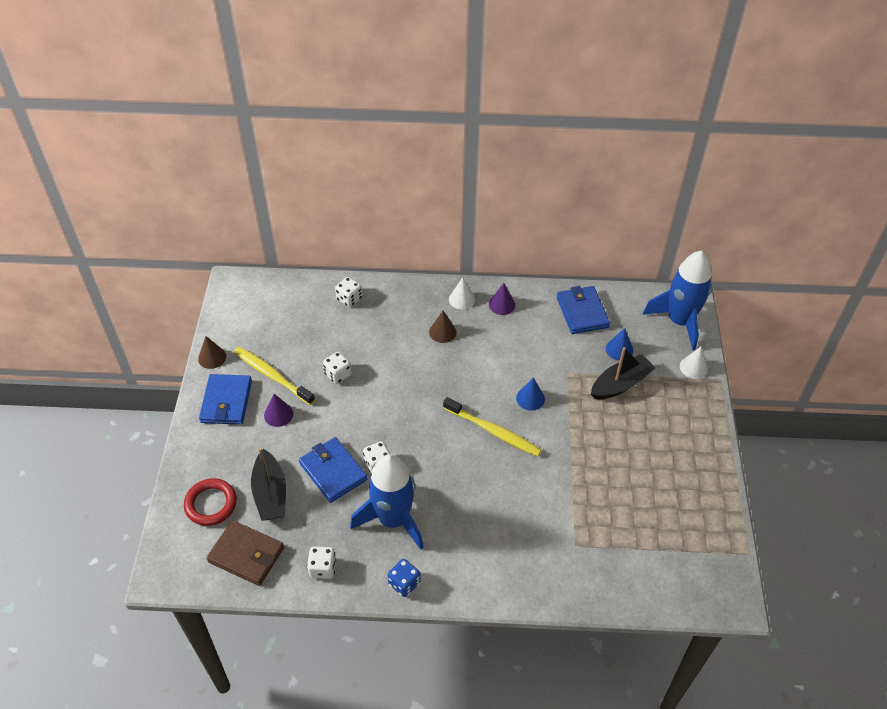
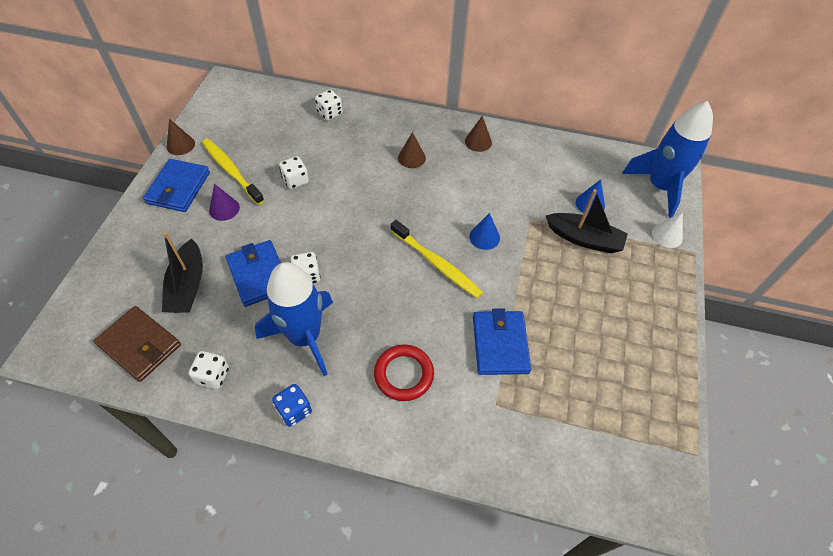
camera: 10 degrees right, 5 degrees up
red ring [184,478,237,526] -> red ring moved to [374,345,434,401]
white cone [449,277,475,310] -> none
purple cone [489,283,515,315] -> brown cone [465,116,492,152]
blue wallet [557,286,610,334] -> blue wallet moved to [473,309,531,375]
black boat [591,347,656,399] -> black boat turned 45 degrees clockwise [546,189,628,254]

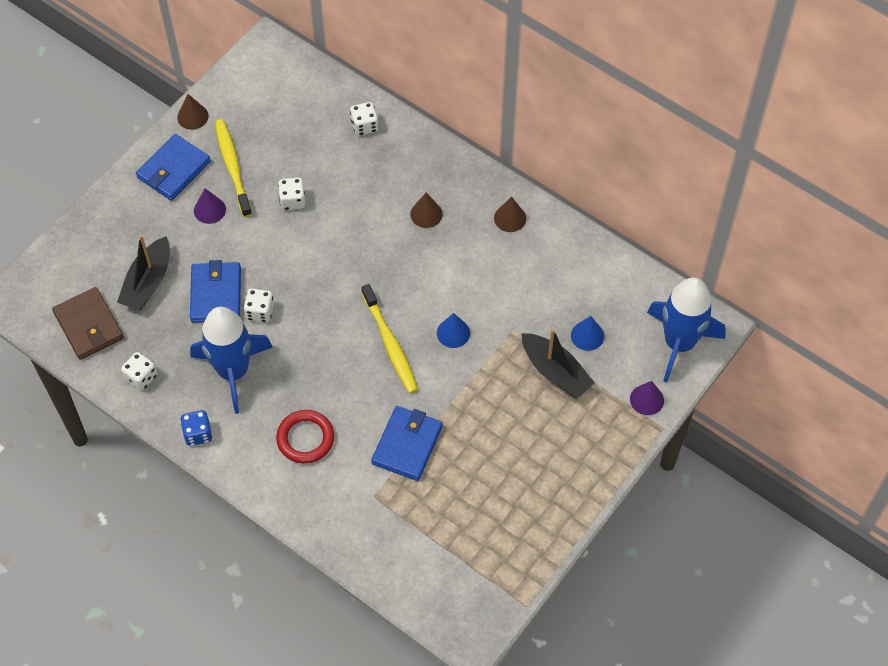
camera: 25 degrees right, 5 degrees up
white cone [652,211,683,248] -> purple cone [630,381,664,415]

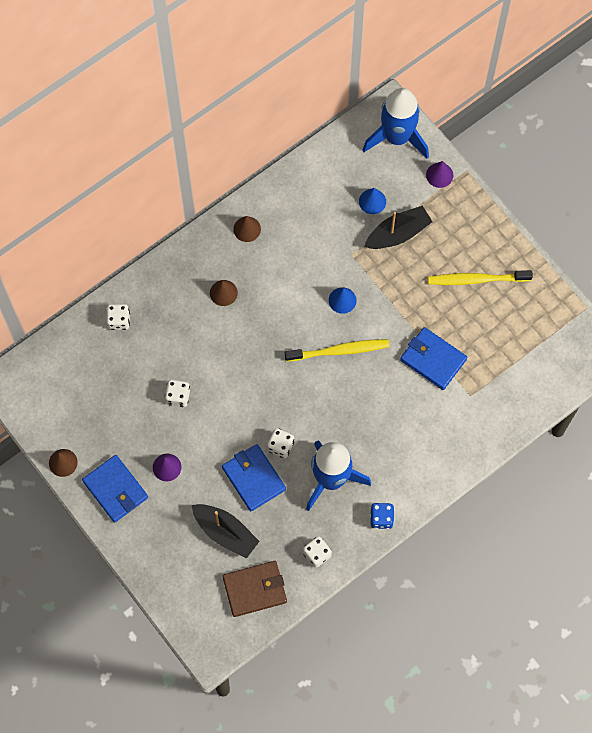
camera: 75 degrees left, 10 degrees up
blue wallet [190,260,241,323] -> blue wallet turned 45 degrees clockwise [222,444,286,511]
yellow toothbrush [215,119,252,217] -> yellow toothbrush moved to [428,270,533,285]
red ring [276,410,334,464] -> none

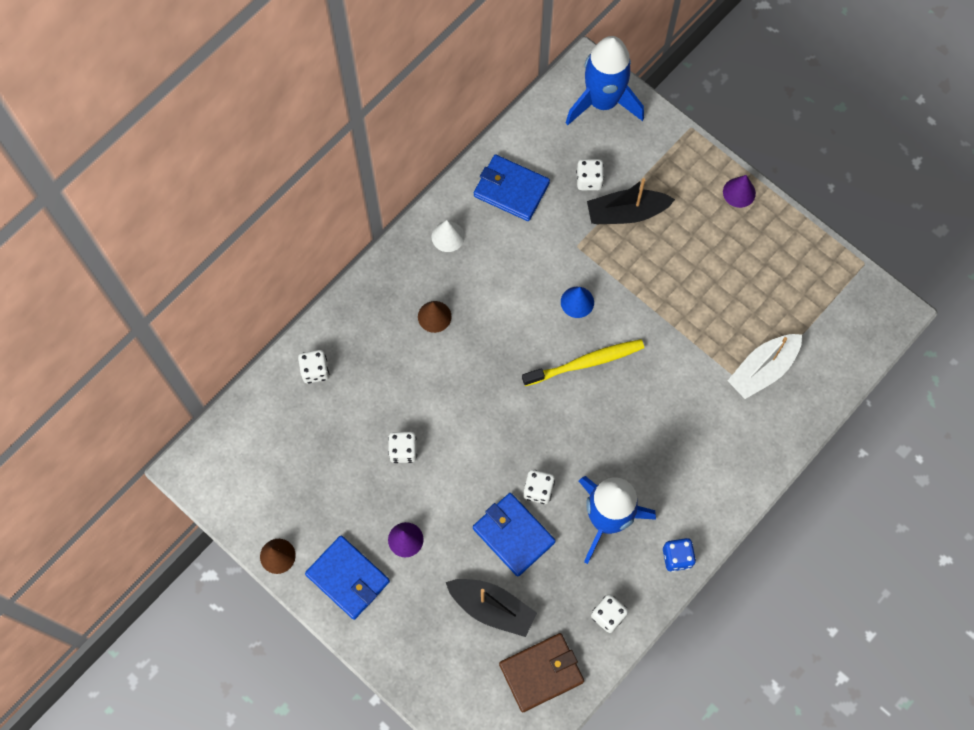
camera: 10 degrees left, 0 degrees up
brown cone [233,216,261,242] -> white cone [432,220,465,252]
blue cone [359,188,386,214] -> white dice [576,159,604,190]
black boat [364,205,433,249] -> black boat turned 150 degrees counterclockwise [587,178,675,224]
blue wallet [400,327,467,390] -> blue wallet moved to [474,154,550,221]
purple cone [426,161,453,188] -> purple cone moved to [723,175,756,208]
yellow toothbrush [428,270,533,285] -> none
none -> white boat [728,334,802,399]

